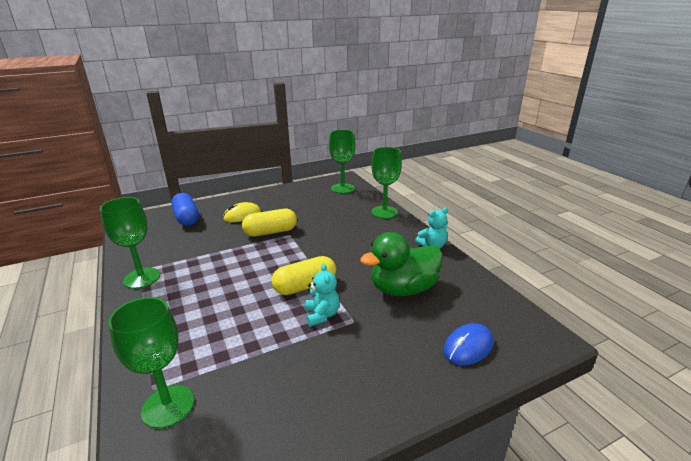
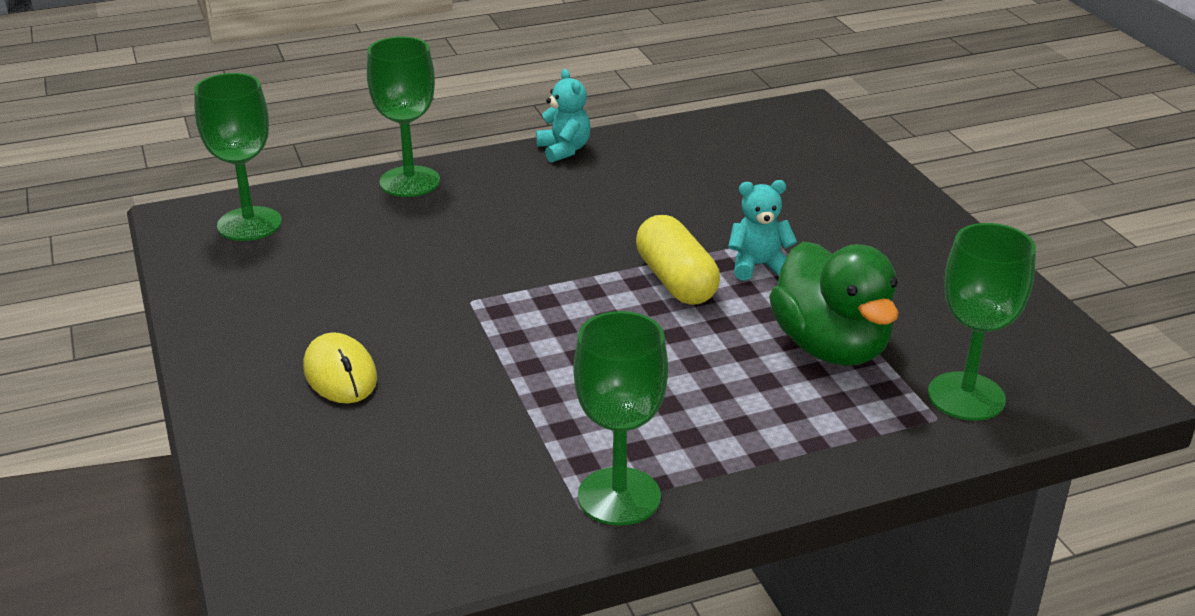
camera: 85 degrees left, 5 degrees up
blue capsule [171,193,199,226] -> none
yellow capsule [242,209,297,237] -> none
green duck [360,232,443,296] -> green duck moved to [769,241,899,366]
blue mouse [444,323,493,365] -> none

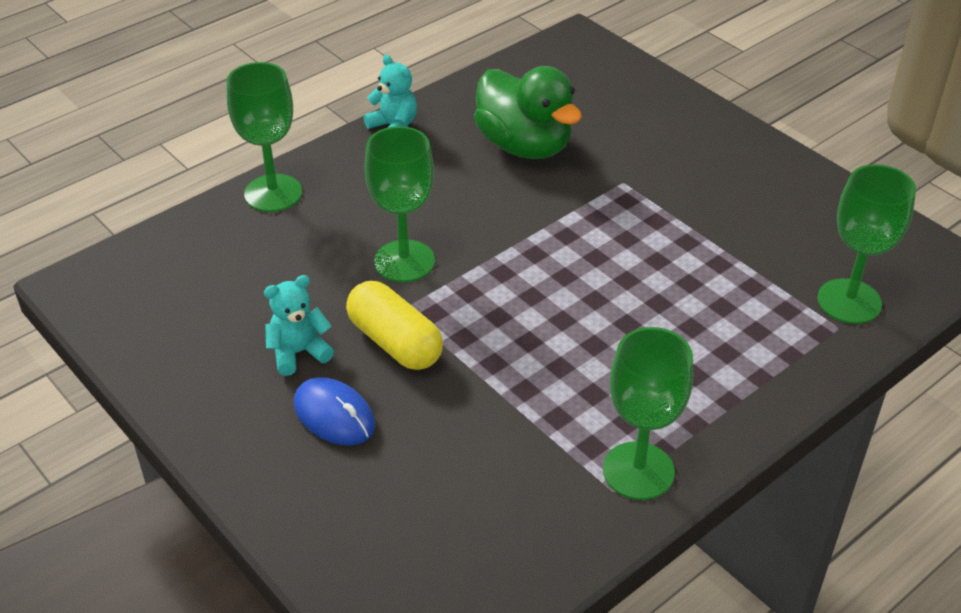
camera: 20 degrees left, 10 degrees up
green goblet [194,73,282,241] -> green goblet moved to [365,126,435,282]
yellow mouse [303,332,377,404] -> blue mouse [294,377,375,445]
yellow capsule [636,215,720,305] -> yellow capsule moved to [346,281,443,370]
turquoise teddy bear [728,180,797,281] -> turquoise teddy bear moved to [264,275,334,376]
green duck [769,241,899,366] -> green duck moved to [474,66,582,159]

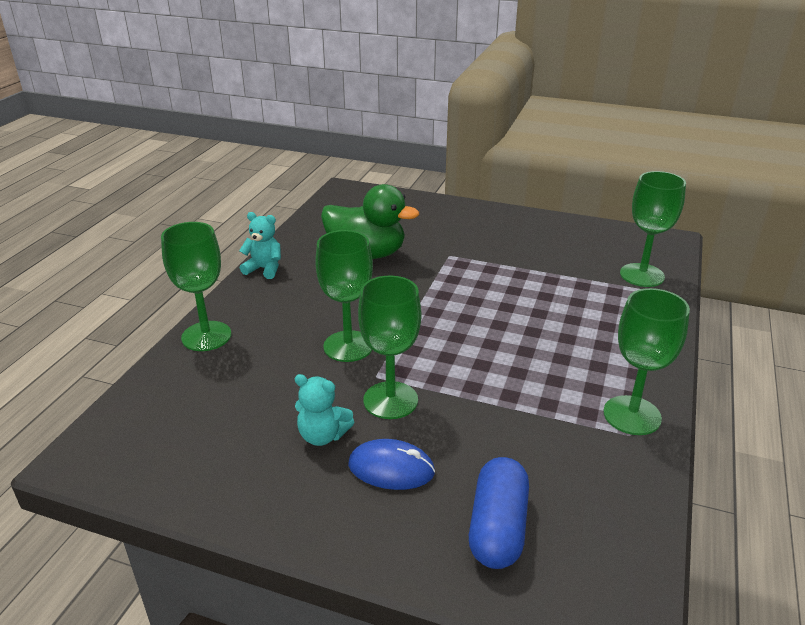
camera: 30 degrees left, 10 degrees down
turquoise teddy bear [264,275,334,376] -> turquoise teddy bear turned 105 degrees counterclockwise [295,374,354,446]
yellow capsule [346,281,443,370] -> green goblet [358,276,421,419]
none -> blue capsule [469,457,529,569]

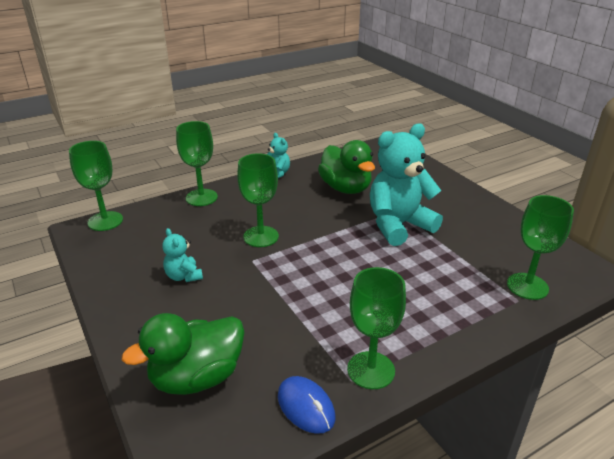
camera: 40 degrees right, 0 degrees up
blue mouse [348,439,435,490] -> blue mouse moved to [278,376,335,434]
green goblet [358,276,421,419] -> green goblet moved to [69,141,123,231]
blue capsule [469,457,529,569] -> green duck [122,313,245,395]
none -> turquoise teddy bear [370,123,443,246]

